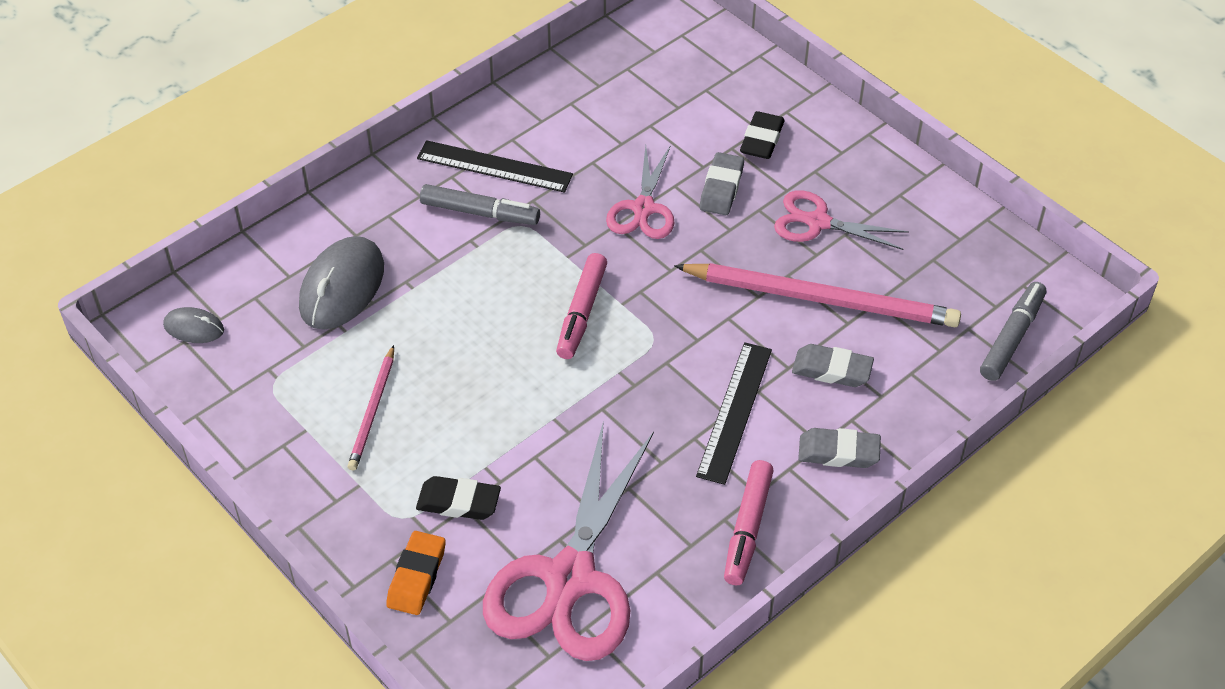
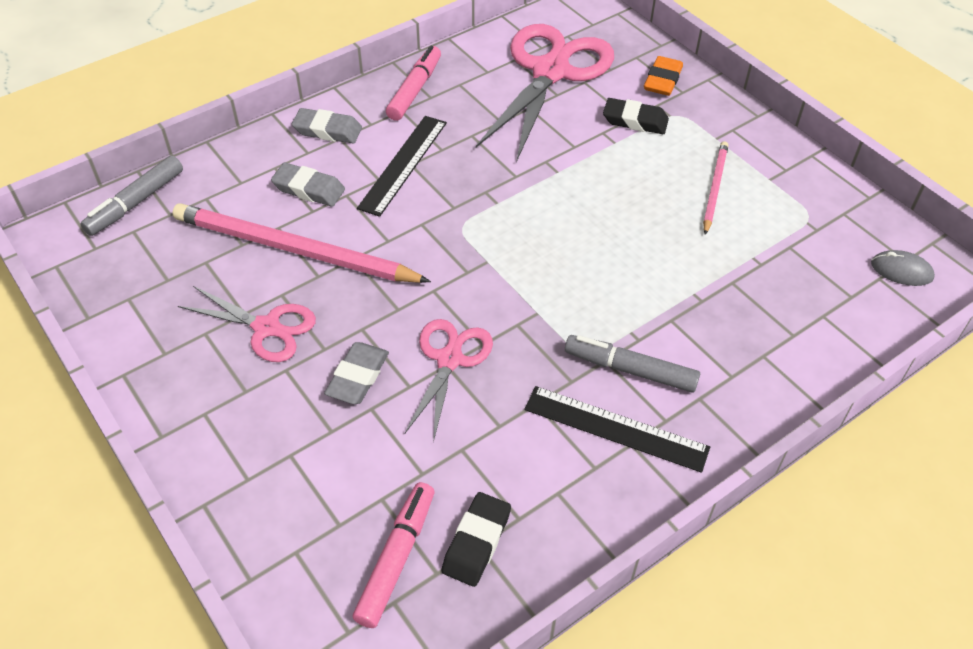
camera: 175 degrees left, 0 degrees up
grey mouse [299,236,384,330] -> none
pink marker [556,253,607,359] -> pink marker moved to [352,482,435,628]
black eraser [740,111,785,159] -> black eraser moved to [442,492,511,587]

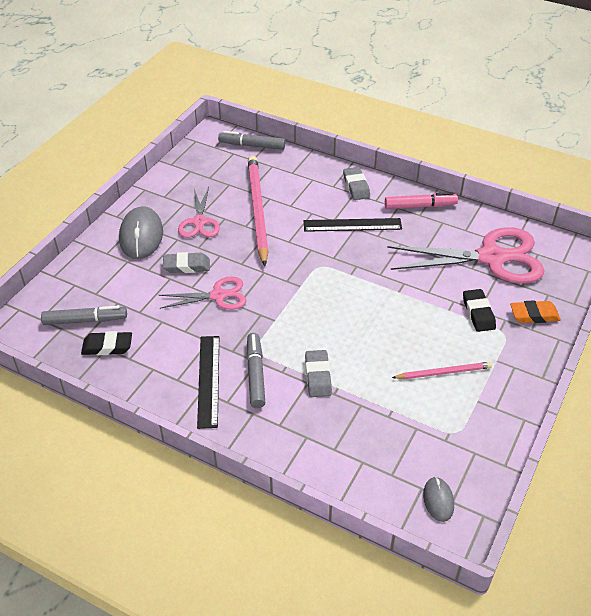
camera: 65 degrees right, 5 degrees down
grey eraser [271,163,345,207] -> grey eraser moved to [305,350,332,397]
pink marker [352,482,435,628] -> grey marker [41,306,127,325]
none -> grey mouse [119,206,163,259]

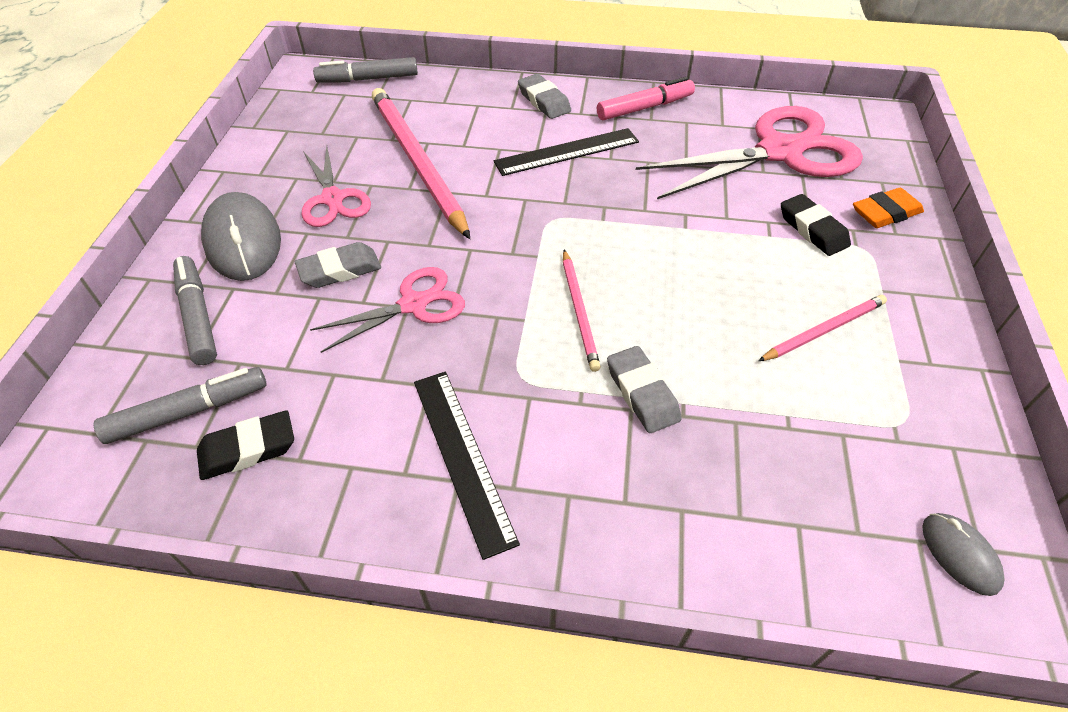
camera: 20 degrees left, 5 degrees up
grey marker [246,333,265,408] -> grey marker moved to [173,256,217,365]
none -> pink pencil [563,250,601,372]

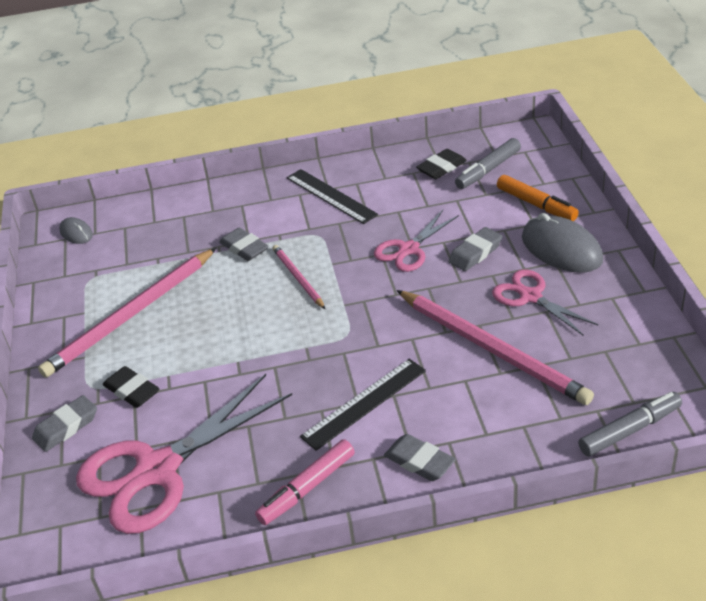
camera: 165 degrees right, 10 degrees down
grey marker [173,256,217,365] -> orange marker [497,175,579,221]
pink pencil [758,295,887,361] -> pink pencil [38,248,216,378], size x1.95
orange eraser [853,188,924,228] -> grey eraser [32,395,97,452]

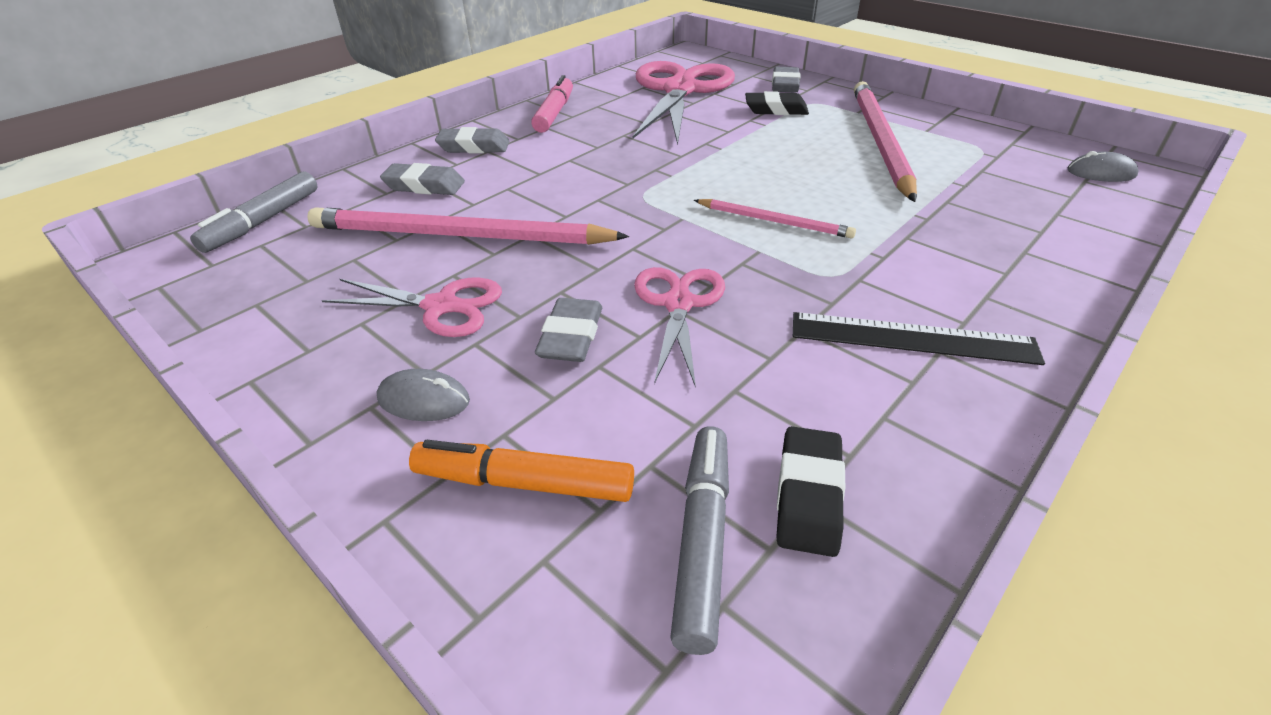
camera: 140 degrees right, 0 degrees up
grey eraser [219,227,268,261] -> grey eraser moved to [380,163,465,195]
black ruler [300,359,426,451] -> none
grey mouse [522,213,603,273] -> grey mouse [377,369,470,421], size x0.52

